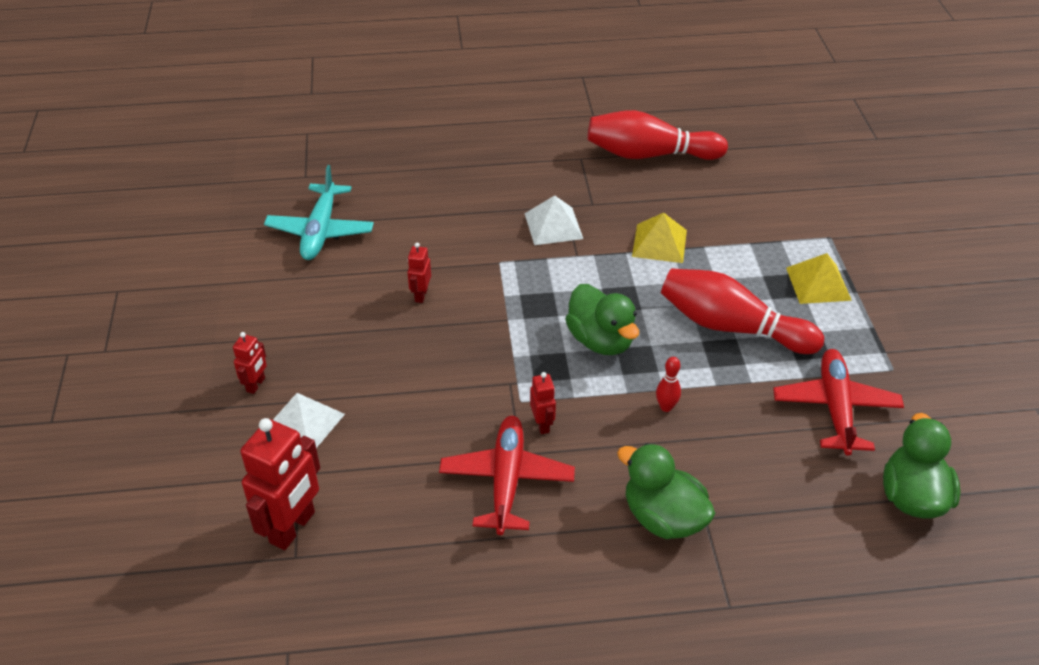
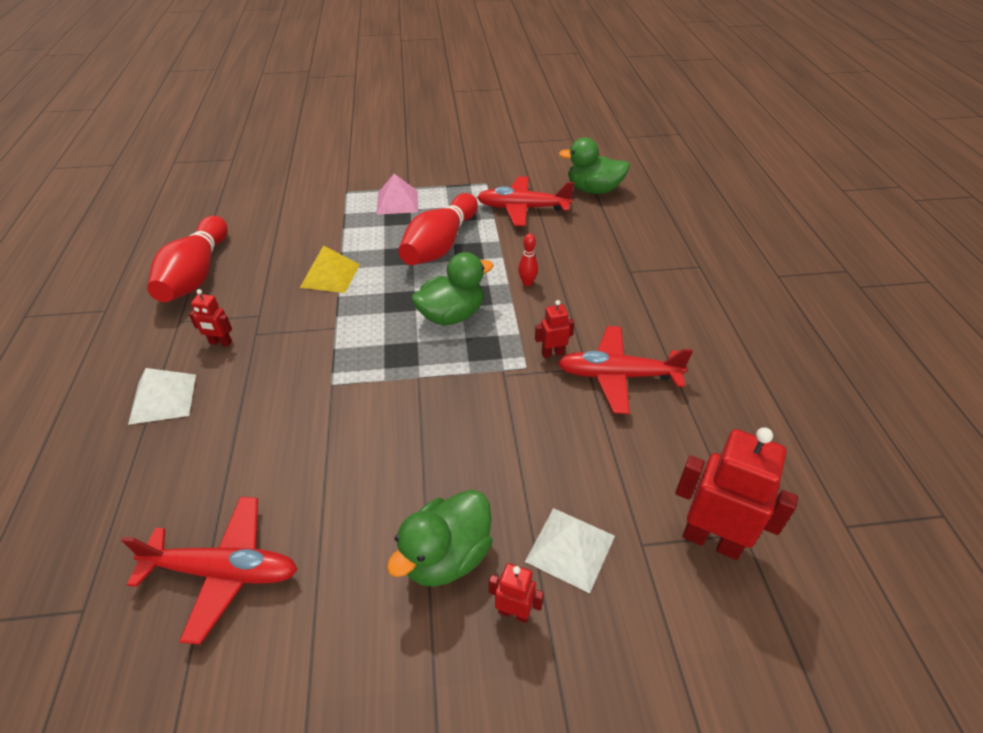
camera: 90 degrees left, 0 degrees up
turquoise plane [264,165,374,260] -> red plane [121,497,298,645]
red robot [407,243,431,303] -> red robot moved to [189,289,232,347]
white pyramid [524,195,583,245] -> white pyramid moved to [128,368,196,425]
green duck [617,443,715,539] -> green duck moved to [387,490,492,587]
yellow pyramid [786,253,852,304] -> pink pyramid [377,174,418,215]

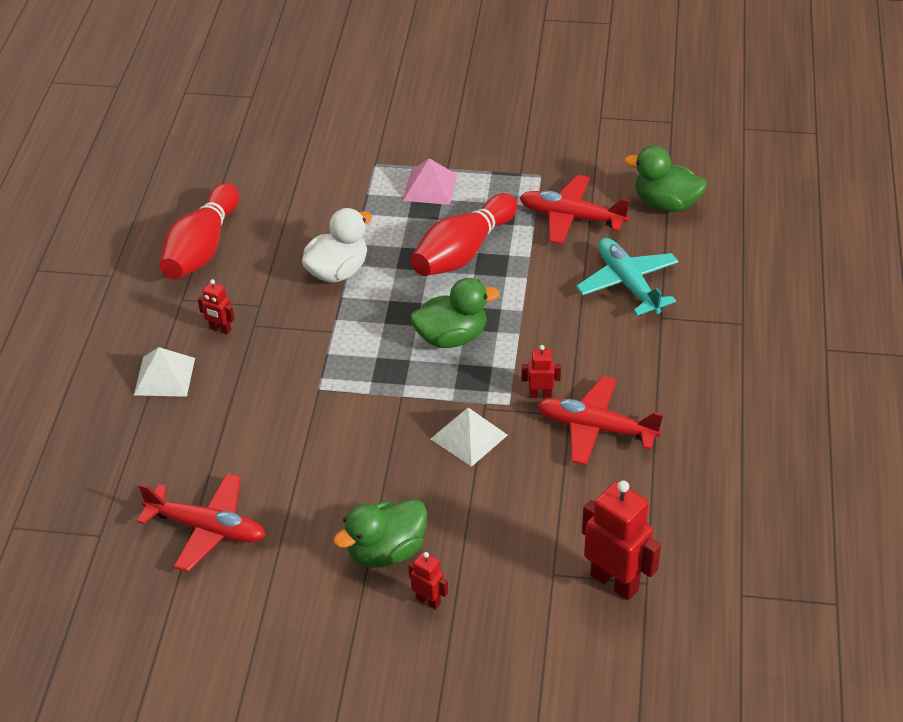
camera: 15 degrees right, 0 degrees up
yellow pyramid [300,245,360,293] -> white duck [302,208,372,283]
red bowling pin [518,234,538,286] -> none
white pyramid [525,508,615,593] -> white pyramid moved to [431,408,508,467]
none -> turquoise plane [576,238,679,316]

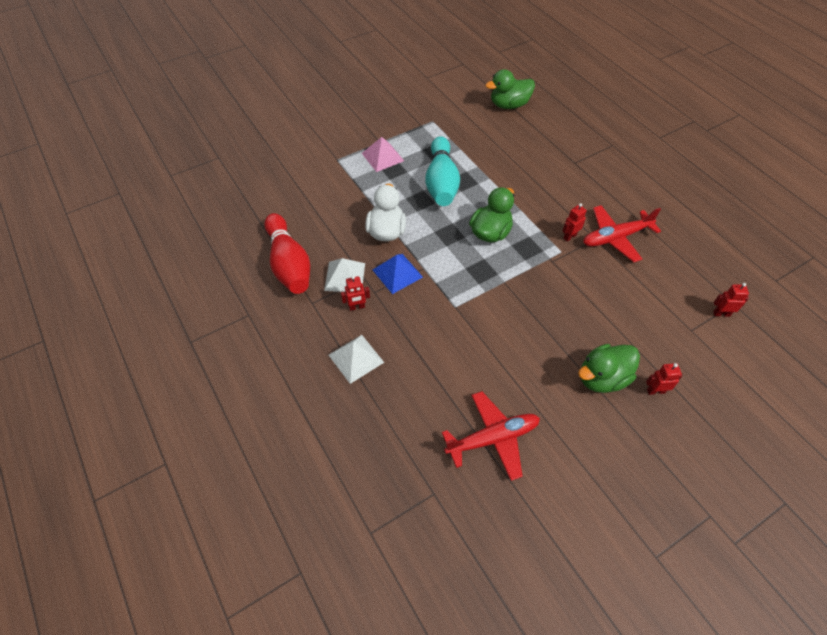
camera: 40 degrees left, 10 degrees up
green duck [333,499,427,568] -> green duck turned 45 degrees clockwise [578,344,640,393]
red bowling pin [411,193,518,276] -> turquoise bowling pin [425,136,460,206]
white pyramid [431,408,508,467] -> white pyramid moved to [324,258,365,292]
red plane [519,175,630,244] -> none
turquoise plane [576,238,679,316] -> none
red robot [582,480,661,600] -> red robot [713,283,749,317], size x0.50
none -> blue pyramid [373,254,423,294]

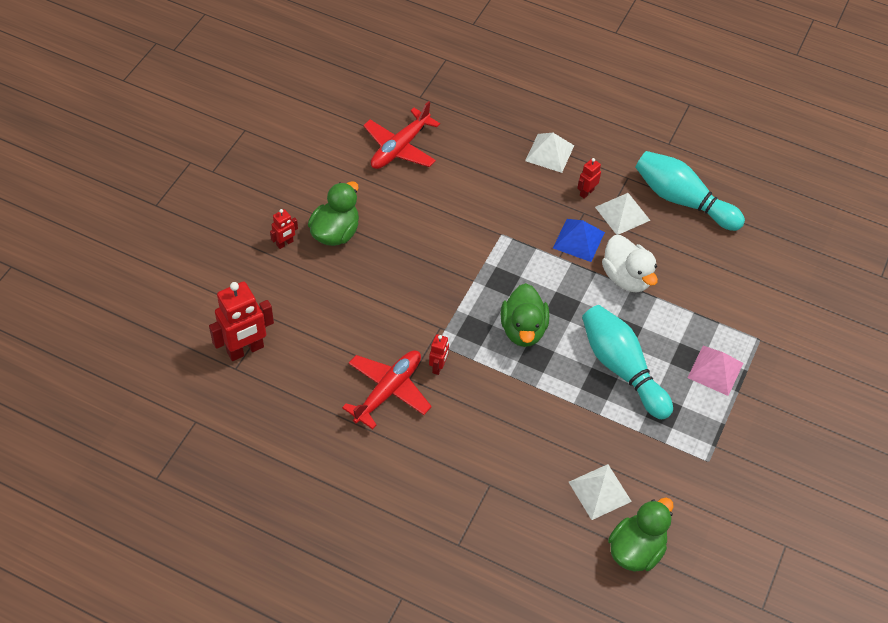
camera: 145 degrees right, 0 degrees up
red bowling pin [264,213,310,294] -> turquoise bowling pin [635,151,745,231]
red robot [713,283,749,317] -> red robot [209,281,274,361], size x2.00
none -> white pyramid [569,464,632,520]

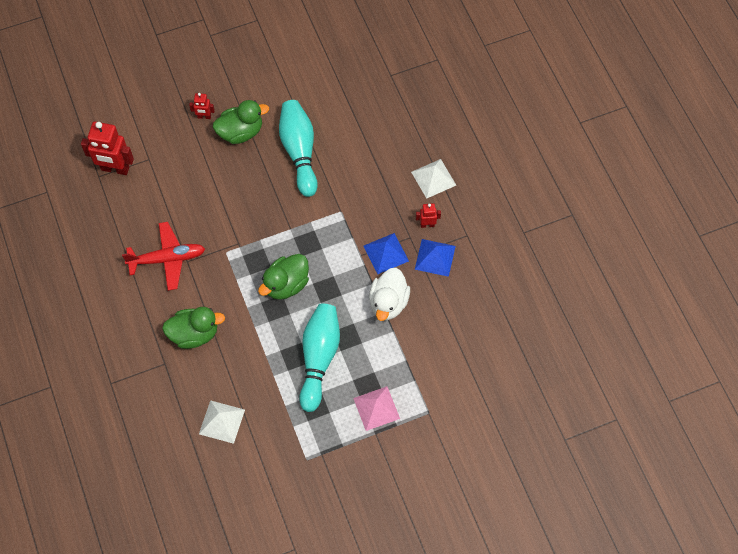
camera: 45 degrees right, 10 degrees up
red plane [363,101,440,169] -> none
red robot [429,334,449,375] -> none
white pyramid [595,193,651,235] -> blue pyramid [415,239,456,277]
green duck [608,498,673,572] -> green duck moved to [162,307,225,349]
turquoise bowling pin [635,151,745,231] -> turquoise bowling pin moved to [279,100,318,197]

